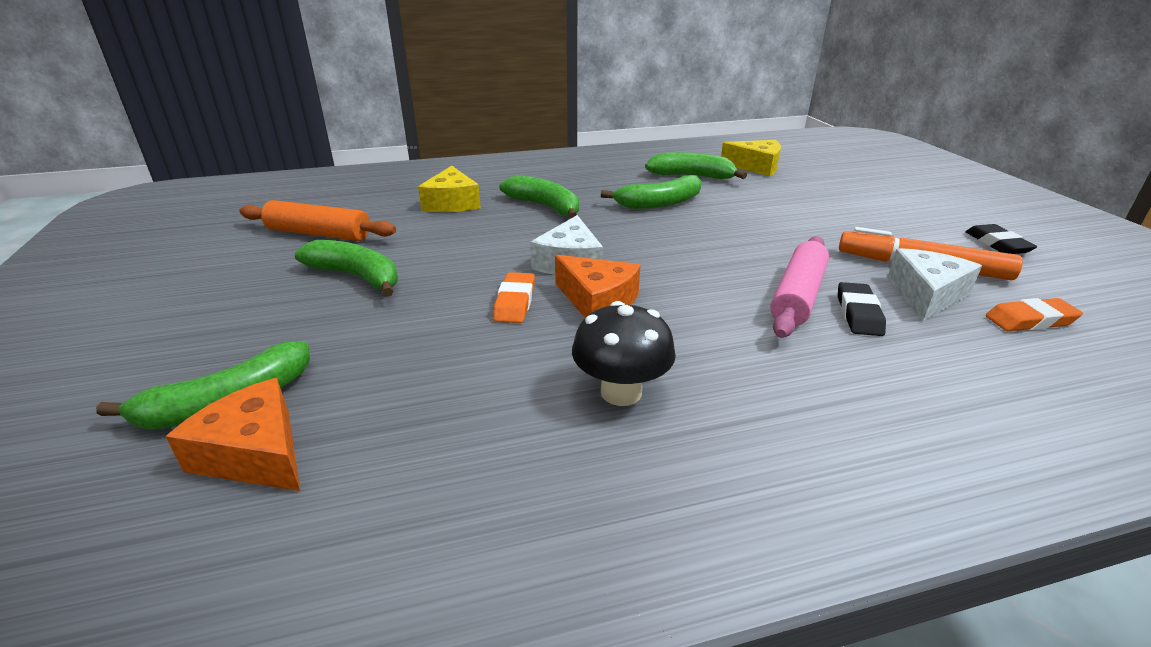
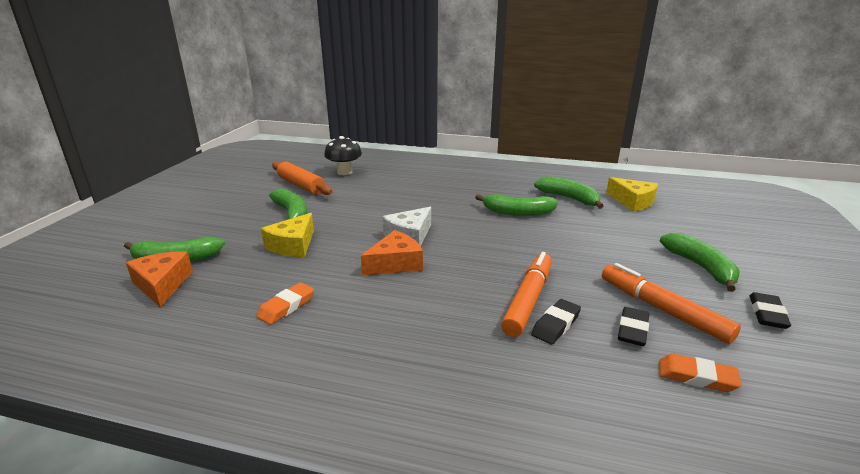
camera: 30 degrees right, 5 degrees down
yellow cheese [418,166,481,212] -> yellow cheese moved to [261,213,314,257]
orange eraser [493,272,535,323] -> orange eraser moved to [256,282,314,325]
green banana [500,175,579,218] -> green banana moved to [660,233,740,292]
orange cheese [555,255,640,318] -> orange cheese turned 105 degrees counterclockwise [361,230,423,276]
black mushroom [572,301,676,406] -> black mushroom moved to [324,136,362,175]
pink rolling pin [770,236,829,338] -> orange marker [501,252,552,337]
white cheese [888,248,982,321] -> black eraser [618,307,649,346]

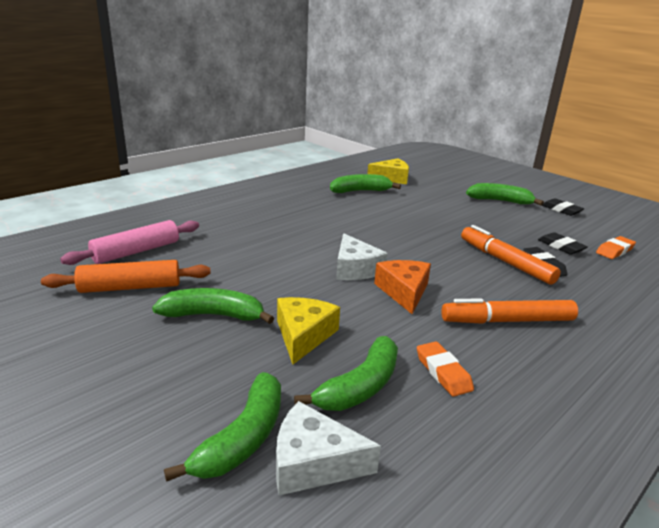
camera: 60 degrees left, 0 degrees up
orange cheese [126,251,193,307] -> white cheese [276,401,381,496]
yellow cheese [261,213,314,257] -> yellow cheese turned 135 degrees counterclockwise [277,297,340,364]
black mushroom [324,136,362,175] -> pink rolling pin [60,220,199,265]
green banana [475,194,558,216] -> green banana moved to [294,336,398,411]
orange marker [602,263,741,344] -> orange marker moved to [441,298,578,324]

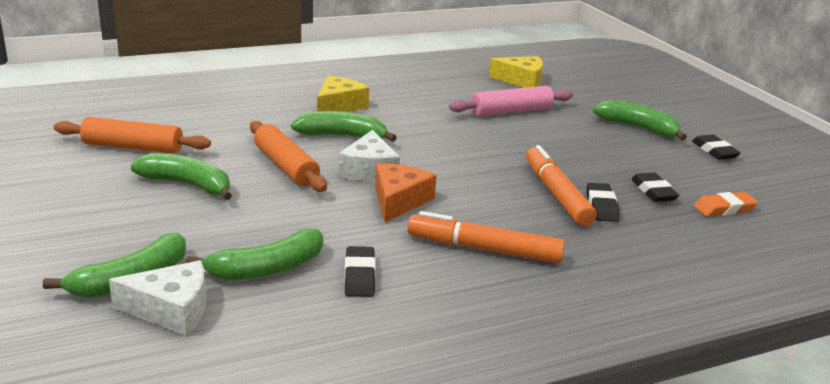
camera: 20 degrees right, 0 degrees up
pink rolling pin [60,220,199,265] -> pink rolling pin moved to [449,86,573,116]
white cheese [276,401,381,496] -> white cheese turned 150 degrees clockwise [109,260,206,336]
yellow cheese [277,297,340,364] -> yellow cheese moved to [317,76,369,112]
green banana [330,174,401,193] -> green banana moved to [291,111,397,142]
orange eraser [417,341,474,397] -> black eraser [344,246,376,297]
none -> orange rolling pin [250,121,327,192]

